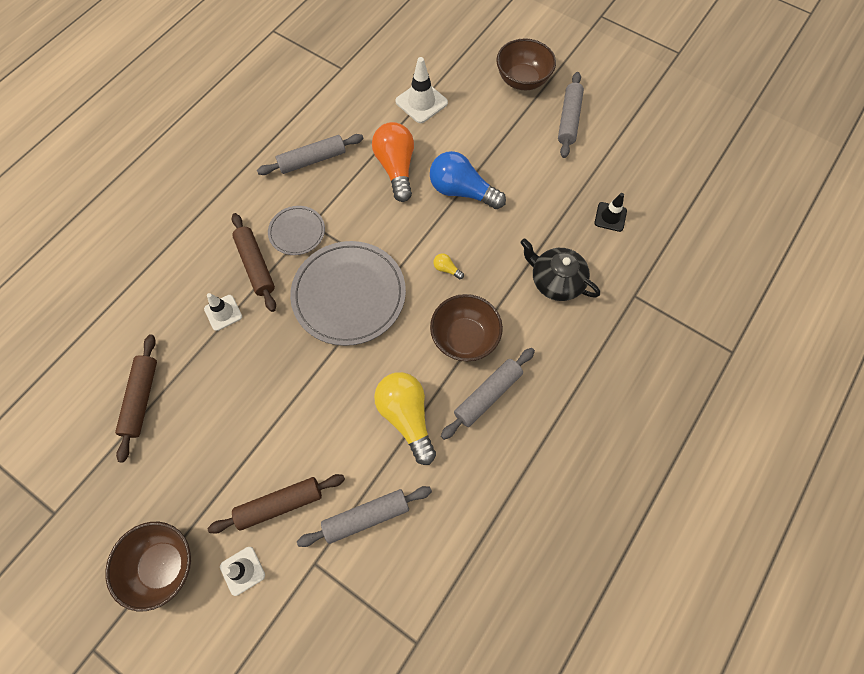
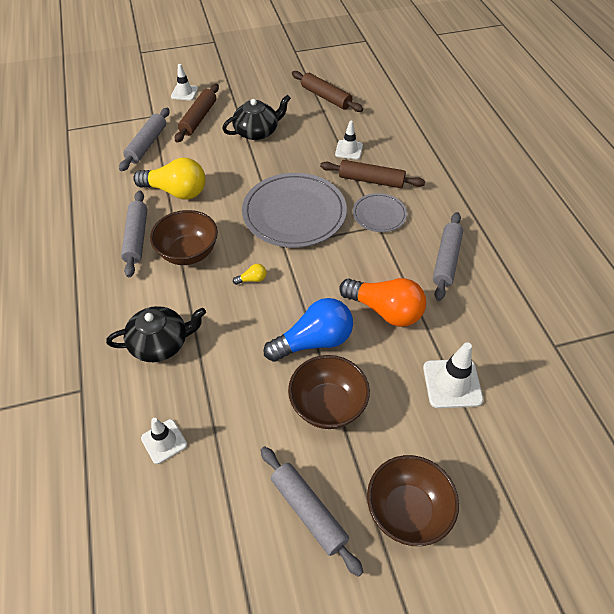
camera: 130 degrees right, 15 degrees down
brown bowl [105,522,191,611] -> brown bowl moved to [288,355,370,429]
black traffic cone [594,193,627,232] -> white traffic cone [141,418,187,464]
none -> black teapot [222,95,291,140]

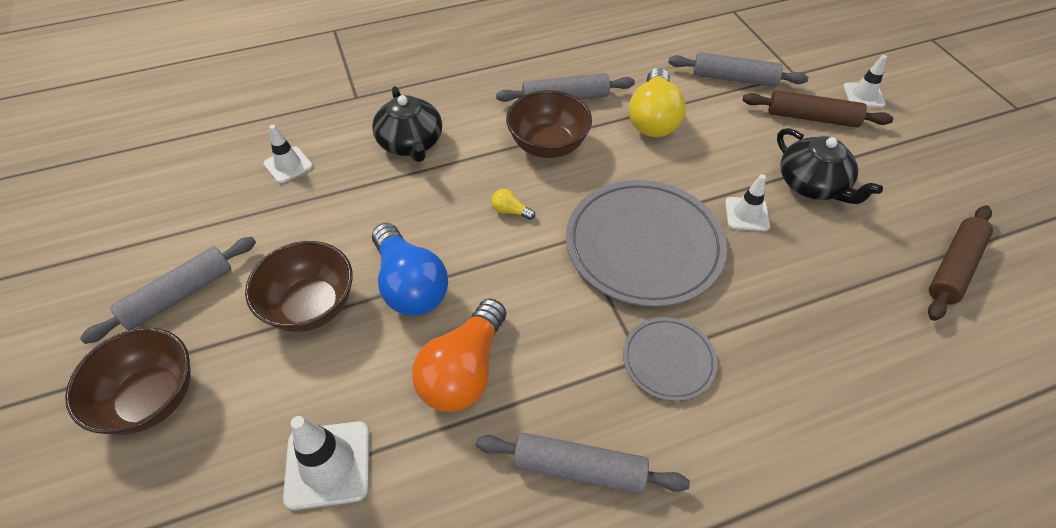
camera: 85 degrees right, 0 degrees up
yellow light bulb [233,264,267,285] -> yellow light bulb turned 135 degrees clockwise [491,189,535,220]
brown rolling pin [320,160,425,188] -> none
white traffic cone [335,121,363,159] -> white traffic cone moved to [725,174,770,231]

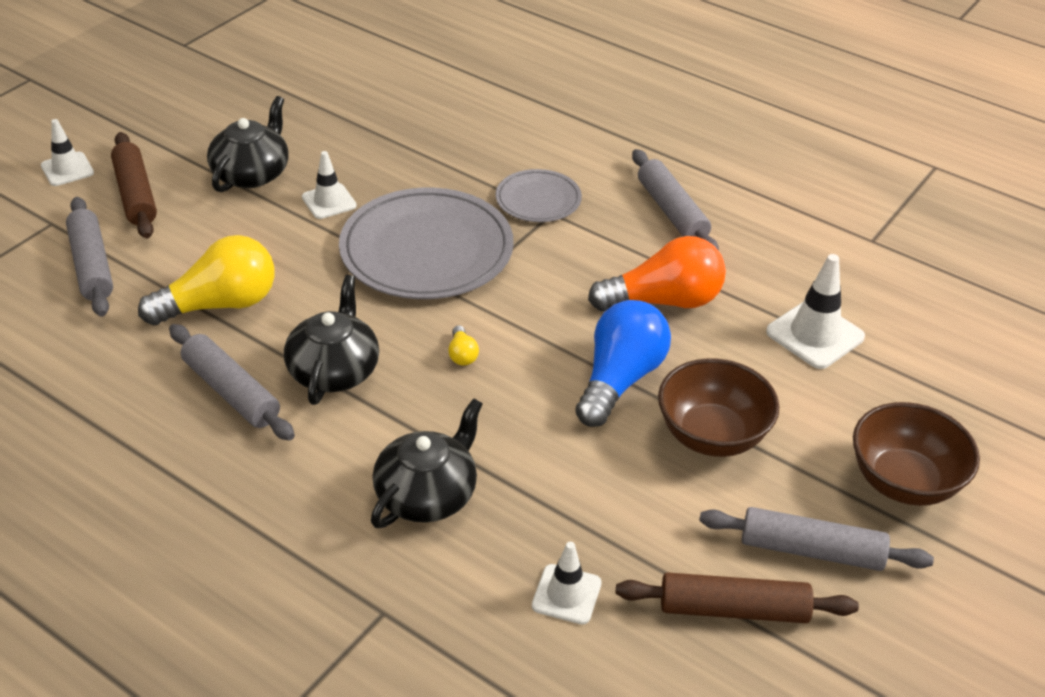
camera: 125 degrees left, 10 degrees down
brown bowl [506,90,592,158] -> black teapot [284,275,379,405]
brown rolling pin [928,205,993,321] -> brown rolling pin moved to [616,572,859,623]

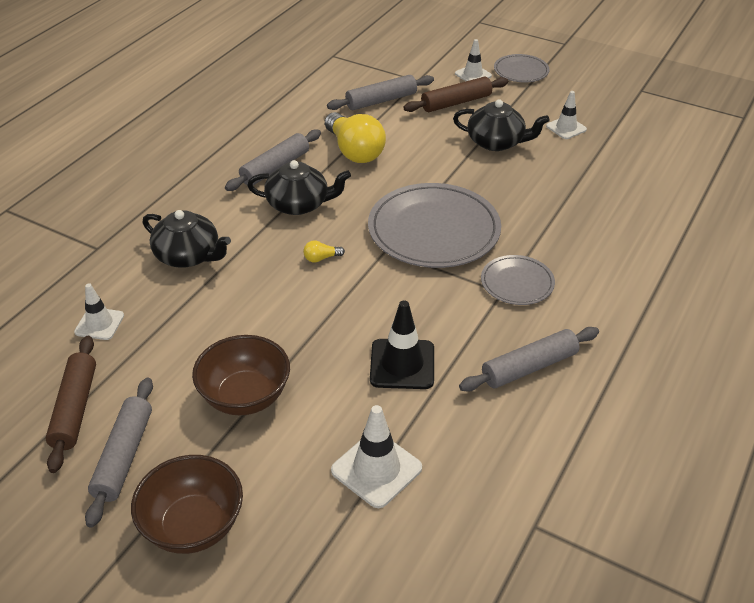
camera: 85 degrees right, 0 degrees up
white traffic cone [302,151,357,219] -> white traffic cone moved to [546,91,587,139]
blue light bulb [575,300,671,427] -> none
orange light bulb [588,236,726,312] -> black traffic cone [370,300,434,389]
none -> grey plate [494,54,549,82]

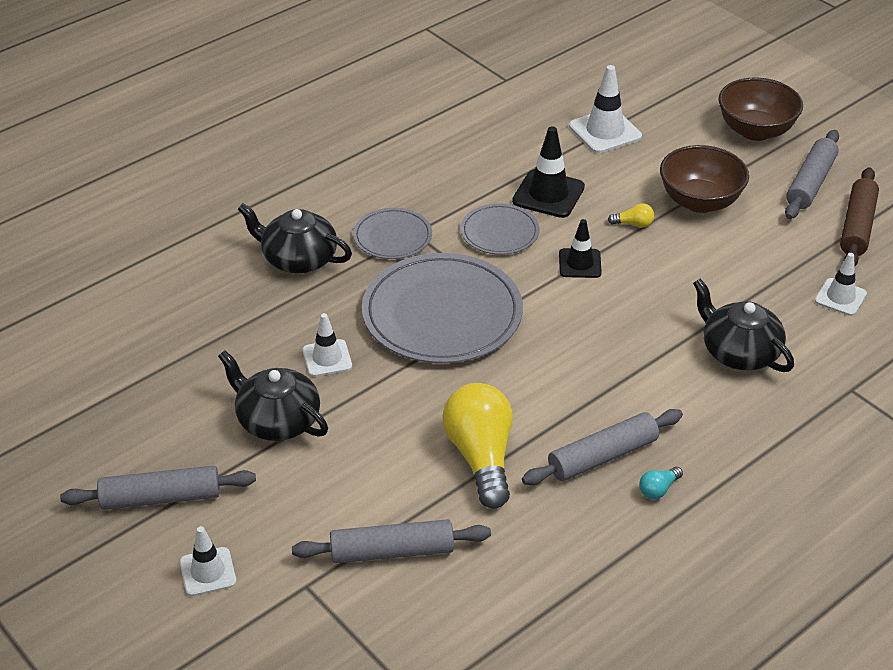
camera: 160 degrees left, 0 degrees up
black teapot [247,160,351,215] -> black teapot moved to [238,203,352,273]
yellow light bulb [303,240,345,263] -> yellow light bulb moved to [608,203,654,228]
brown rolling pin [403,77,508,112] -> none
grey rolling pin [459,327,599,392] -> grey rolling pin moved to [60,466,256,510]
grey plate [494,54,549,82] -> grey plate moved to [461,203,539,255]
white traffic cone [546,91,587,139] -> white traffic cone moved to [303,313,352,377]
none -> black traffic cone [559,219,602,278]
none -> turquoise light bulb [639,467,683,499]

